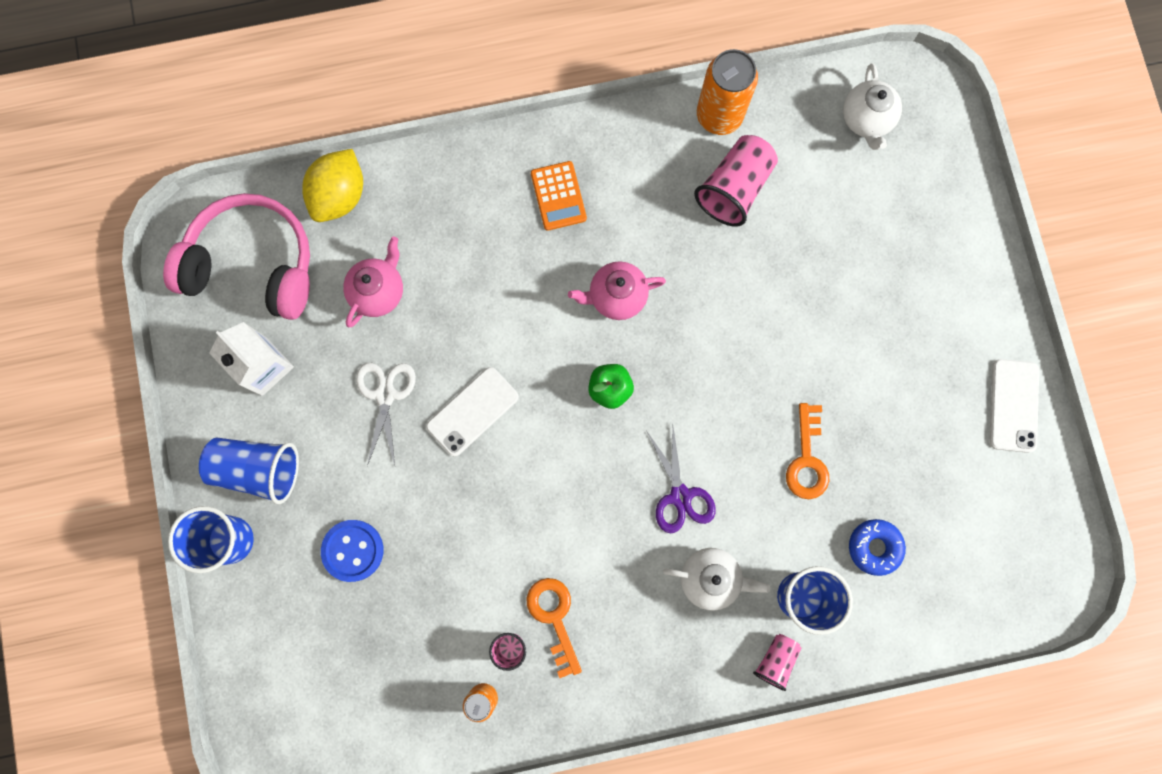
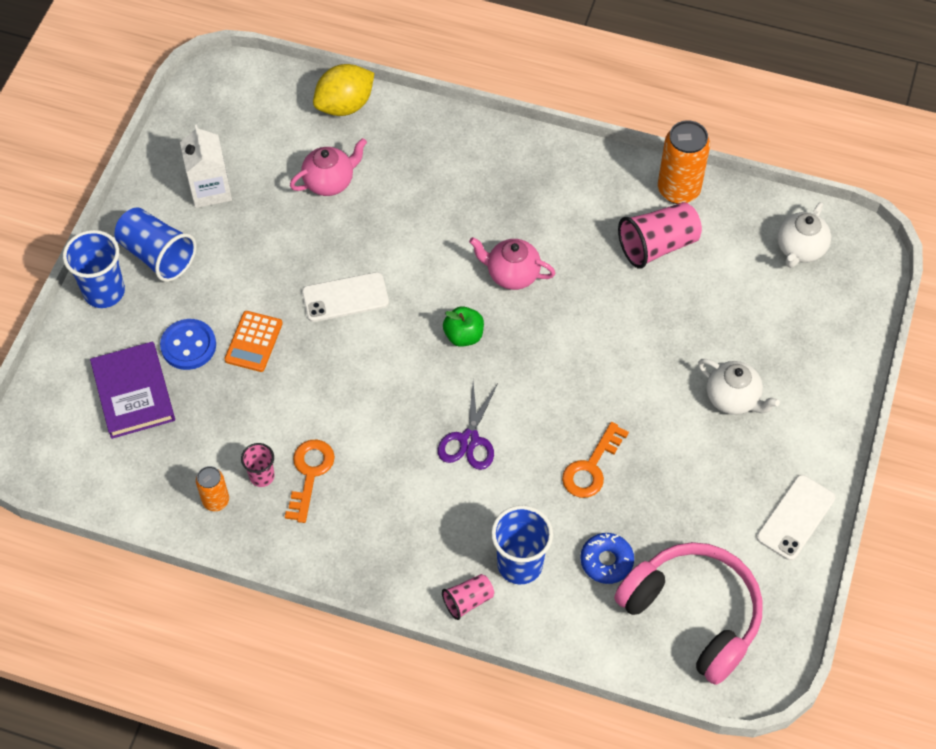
camera: 30 degrees right, 20 degrees down
pink headphones [163,193,310,320] -> pink headphones moved to [614,542,763,685]
white scissors [356,363,416,466] -> none
orange calculator [531,161,587,231] -> orange calculator moved to [224,311,283,372]
white teapot [663,548,770,611] -> white teapot moved to [698,359,780,415]
none -> purple book [90,342,175,439]

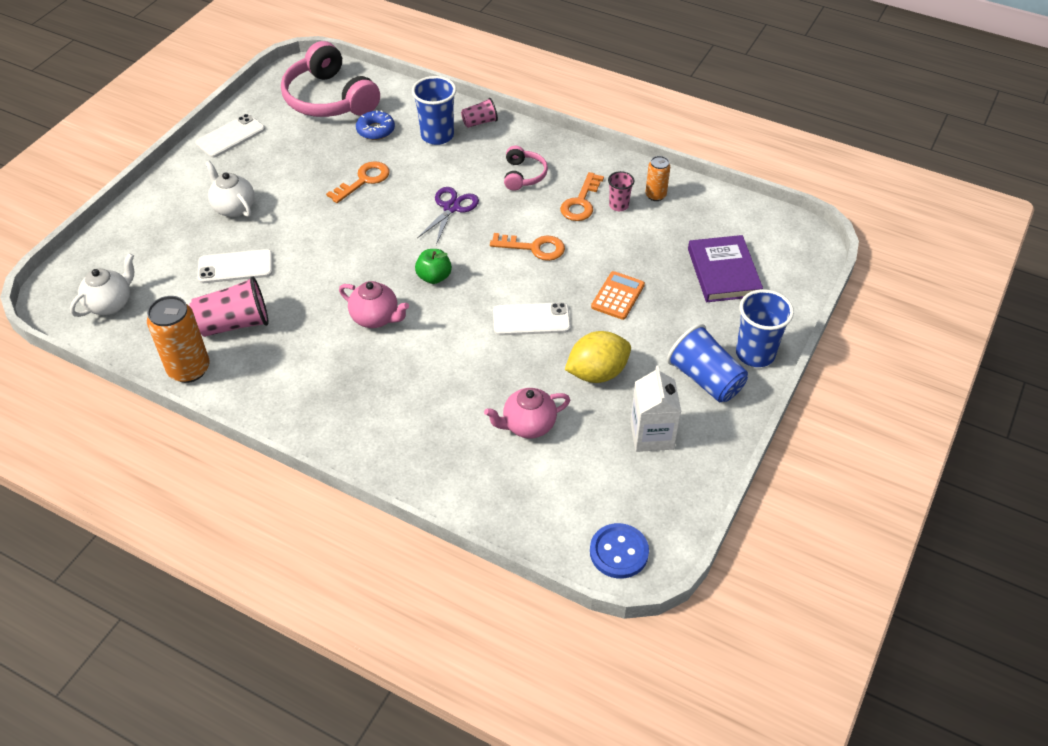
camera: 170 degrees left, 10 degrees down
blue button [160,319,216,370] -> blue button moved to [590,523,649,579]
yellow lemon [313,64,374,116] -> yellow lemon moved to [565,331,631,383]
none -> white phone [197,249,273,283]
none -> orange key [490,233,565,261]
none -> pink headphones [504,146,548,191]

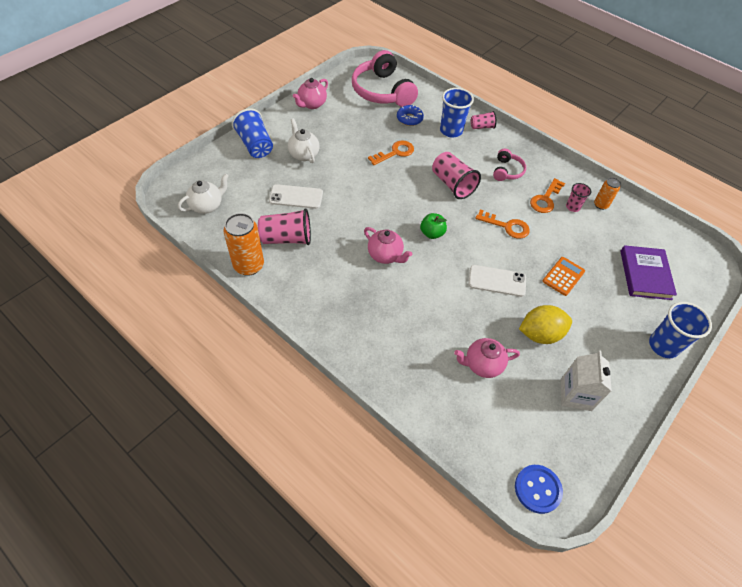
camera: 10 degrees right, 5 degrees up
white phone [195,114,265,158] -> pink teapot [293,78,328,109]
purple scissors [417,187,479,245] -> pink cup [432,152,481,199]
blue cup [667,324,748,402] -> blue cup moved to [232,108,273,158]

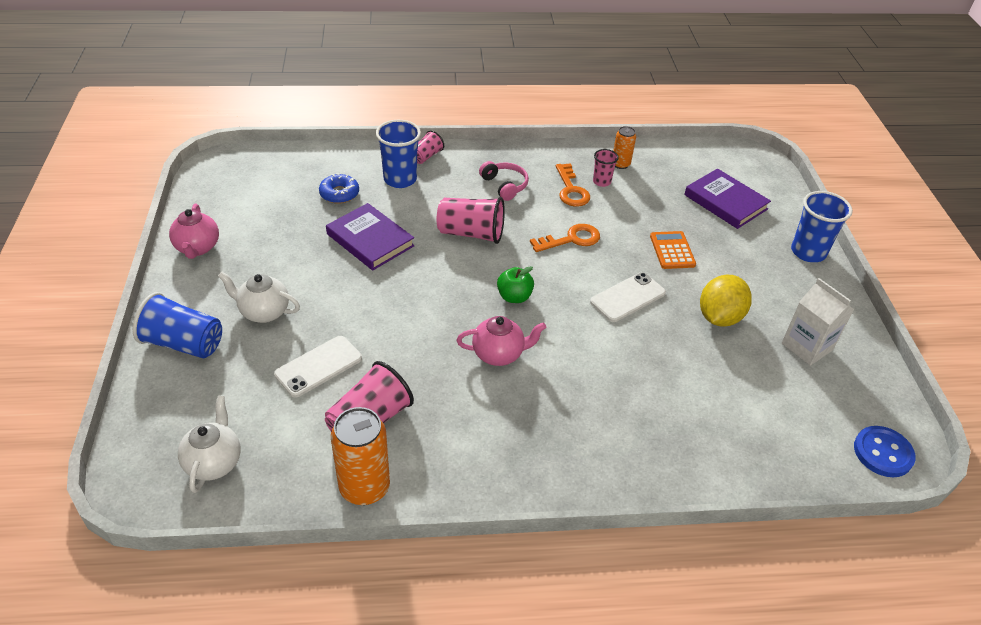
camera: 45 degrees left, 10 degrees down
pink headphones [352,50,418,107] -> none
orange key [368,140,414,165] -> purple book [326,203,415,270]
pink teapot [454,338,520,378] -> none

